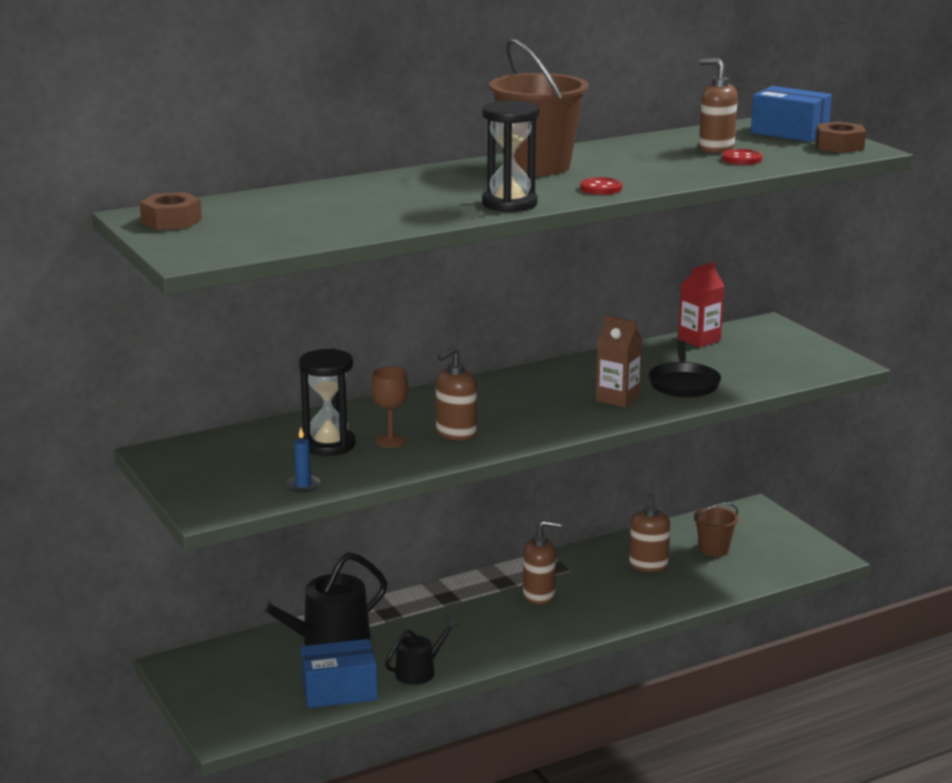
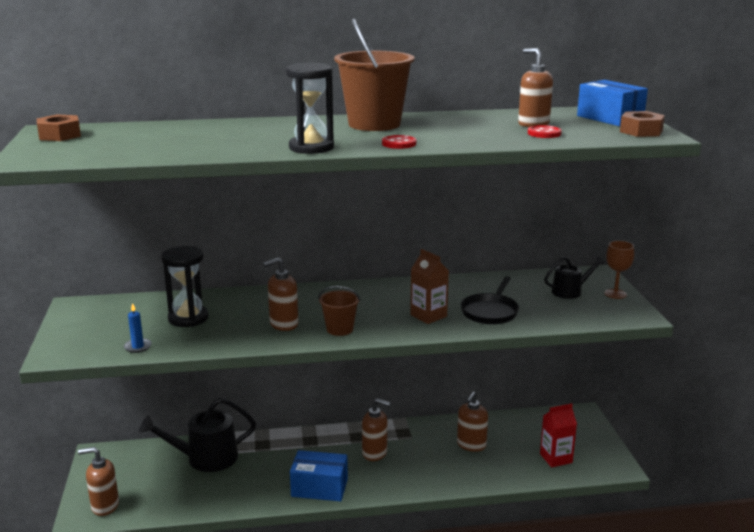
camera: 20 degrees right, 0 degrees up
blue box [301,639,378,708] -> blue box moved to [290,450,348,501]
brown goblet [371,366,408,448] -> brown goblet moved to [604,241,634,299]
black watering can [385,617,459,685] -> black watering can moved to [544,256,605,299]
red carton [678,262,724,348] -> red carton moved to [540,403,577,467]
brown bucket [694,503,738,557] -> brown bucket moved to [318,286,360,336]
none -> brown soap dispenser [78,447,119,516]

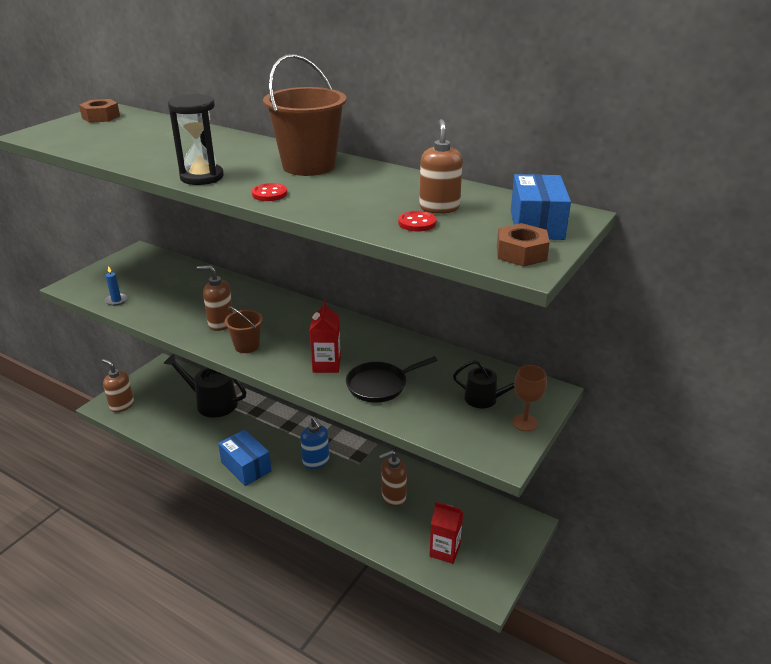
camera: 40 degrees right, 10 degrees up
black hourglass [161,246,208,327] -> none
brown soap dispenser [362,398,391,461] -> blue soap dispenser [300,417,329,469]
brown carton [410,249,449,324] -> red carton [310,301,341,373]

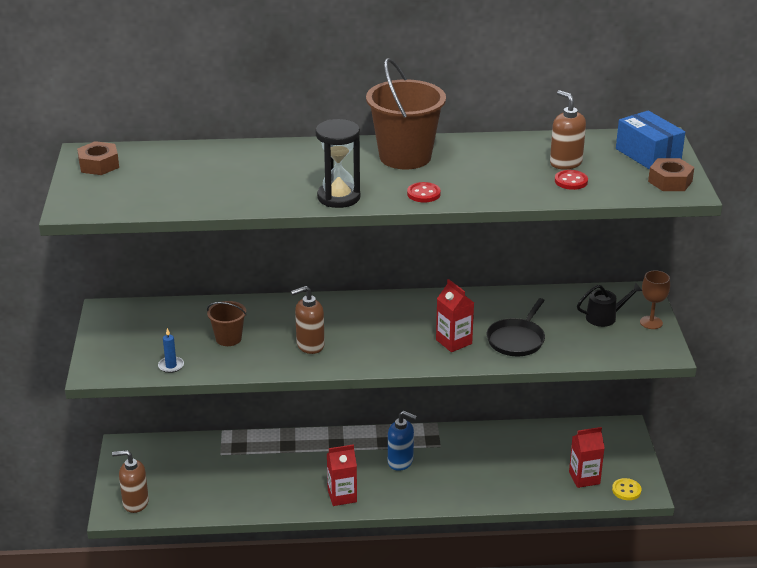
camera: 35 degrees left, 0 degrees up
black watering can [163,354,246,418] -> none
blue box [218,429,272,486] -> red carton [327,444,357,506]
brown bucket [225,306,263,353] -> brown bucket moved to [207,301,247,346]
brown soap dispenser [379,450,407,506] -> none
none -> yellow button [612,478,641,500]

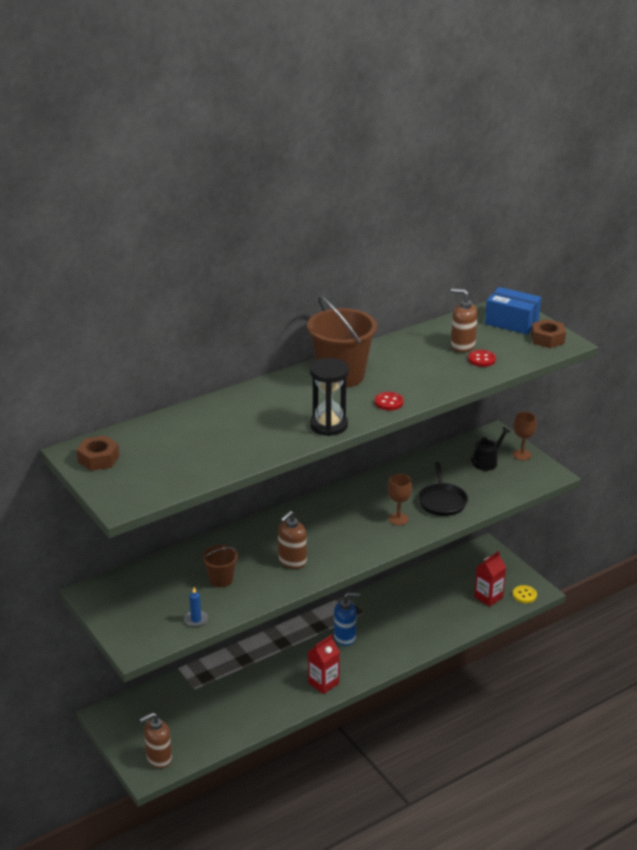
camera: 30 degrees left, 0 degrees up
red carton [436,279,474,352] -> brown goblet [388,474,412,525]

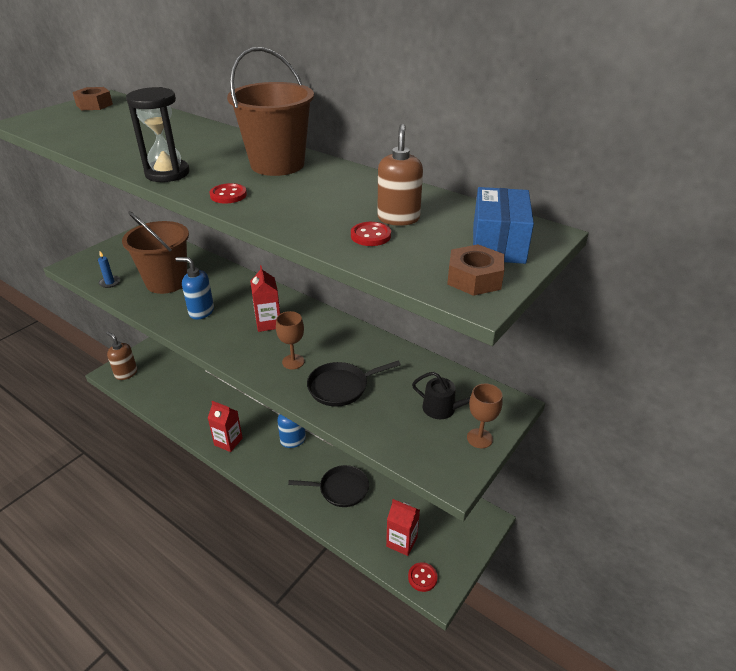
camera: 70 degrees right, 5 degrees up
brown bucket [202,545,238,587] -> brown bucket [122,211,189,294], size x1.93
brown soap dispenser [278,510,307,569] -> blue soap dispenser [175,257,214,319]
yellow button [513,585,537,603] -> red button [408,562,438,592]
none -> red carton [250,265,280,332]
none -> black pan [288,465,369,507]

